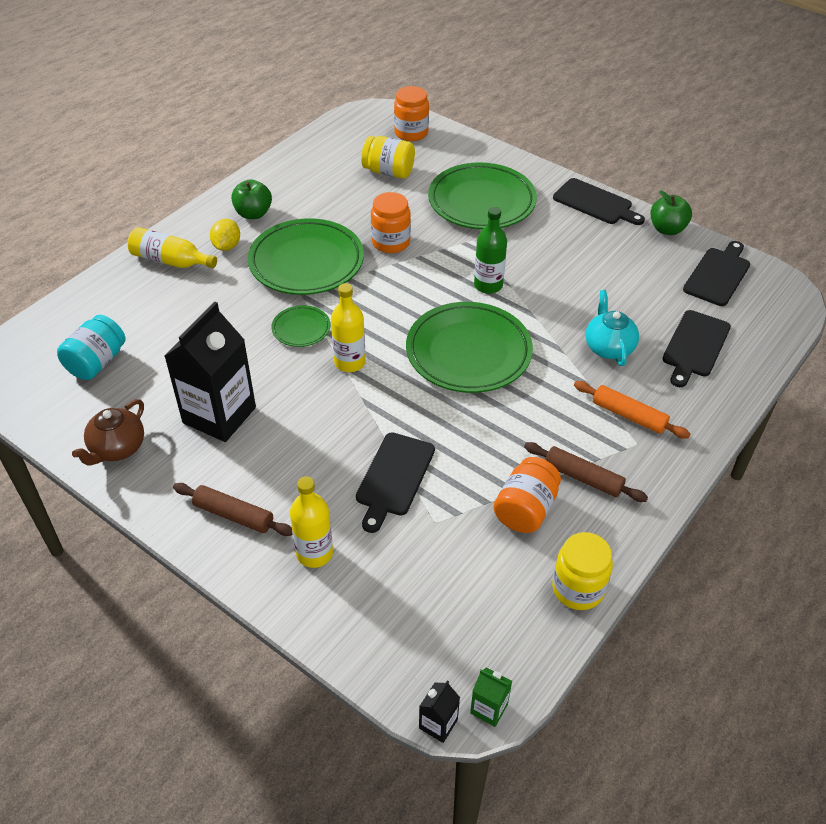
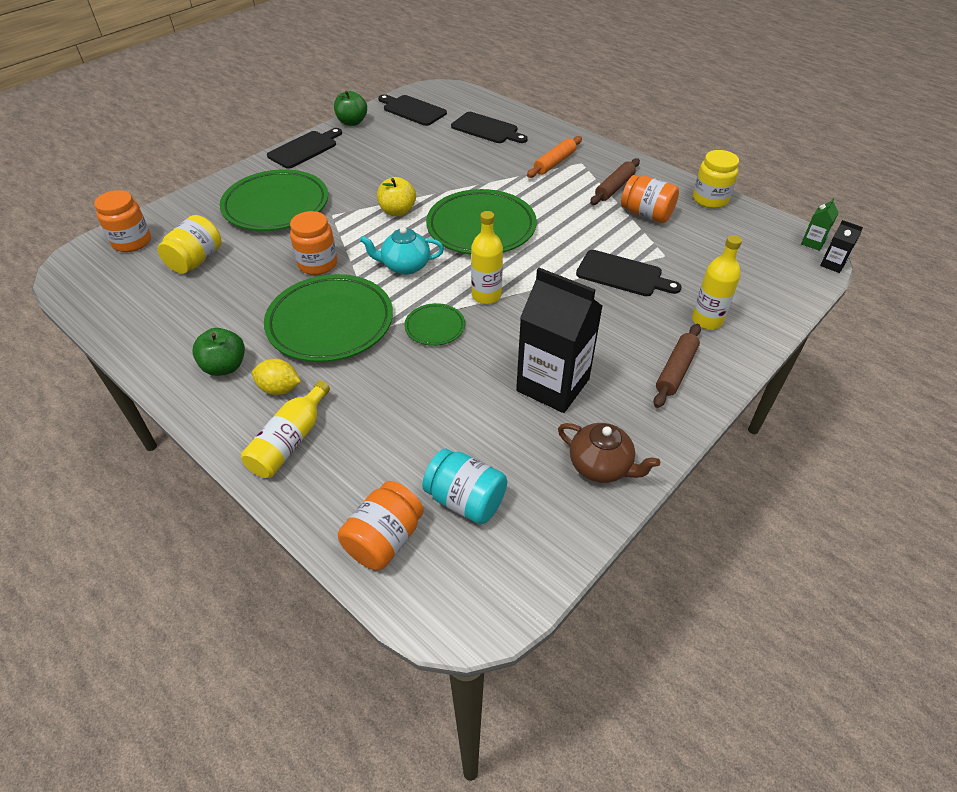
camera: 85 degrees left, 0 degrees up
green bottle [474,207,507,294] -> yellow apple [377,177,416,216]
turquoise teapot [585,290,639,366] -> turquoise teapot moved to [360,227,444,275]
none -> orange jar [338,481,424,570]

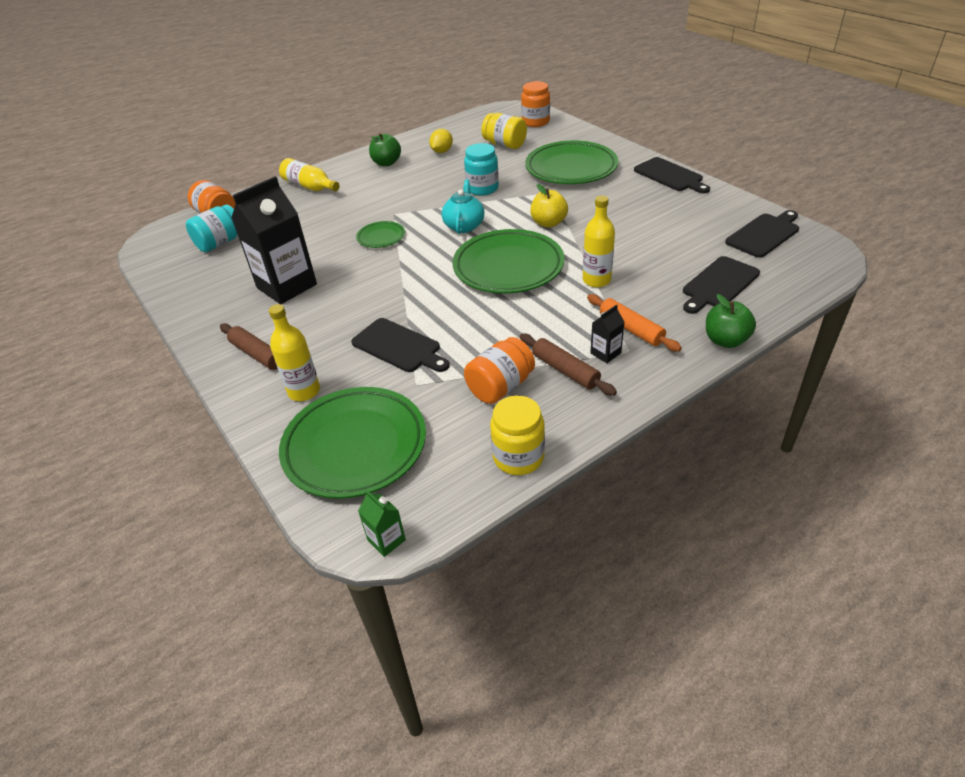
camera: 105 degrees right, 5 degrees down
yellow lemon [252,359,301,395] -> yellow lemon moved to [429,129,453,153]
green plate [264,274,393,362] -> green plate moved to [279,387,426,499]
orange jar [290,211,337,275] -> turquoise jar [464,143,499,196]
green apple [334,91,367,126] -> green apple moved to [706,294,756,348]
yellow bottle [471,211,503,304] -> yellow bottle moved to [583,195,615,287]
brown teapot [558,423,660,483] -> none
black cutting board [576,250,682,296] -> black cutting board turned 90 degrees counterclockwise [351,318,449,372]
black carton [820,220,863,273] -> black carton moved to [590,305,624,363]

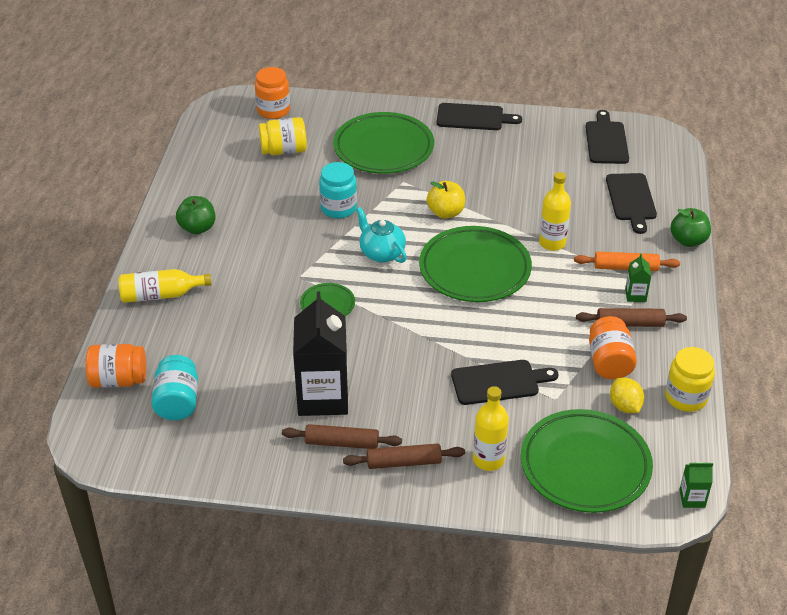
camera: 50 degrees left, 0 degrees up
yellow lemon [429,129,453,153] -> yellow lemon moved to [610,378,644,413]
black carton [590,305,624,363] -> green carton [625,253,651,302]
none -> brown rolling pin [282,424,402,449]

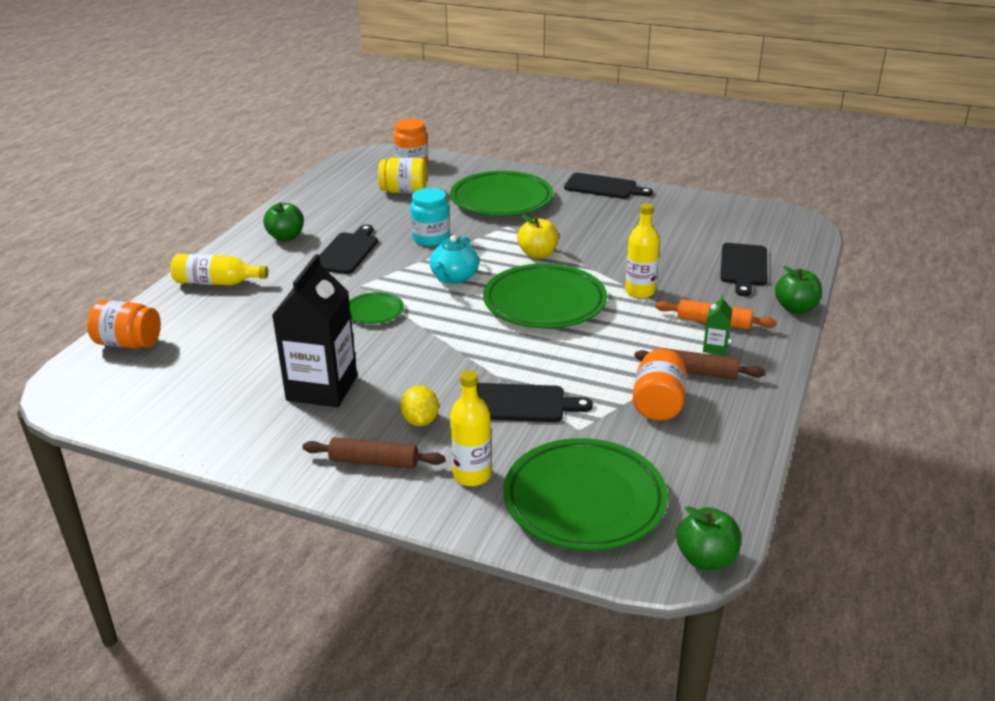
camera: 15 degrees right, 10 degrees down
turquoise jar [152,355,198,420] -> none
brown rolling pin [282,424,402,449] -> none
turquoise teapot [356,207,407,263] -> turquoise teapot turned 135 degrees counterclockwise [430,235,479,284]
black cutting board [585,110,629,164] -> black cutting board moved to [319,225,378,274]
yellow lemon [610,378,644,413] -> yellow lemon moved to [401,386,439,426]
yellow jar [665,347,715,412] -> none
green carton [679,462,713,508] -> green apple [676,506,741,570]

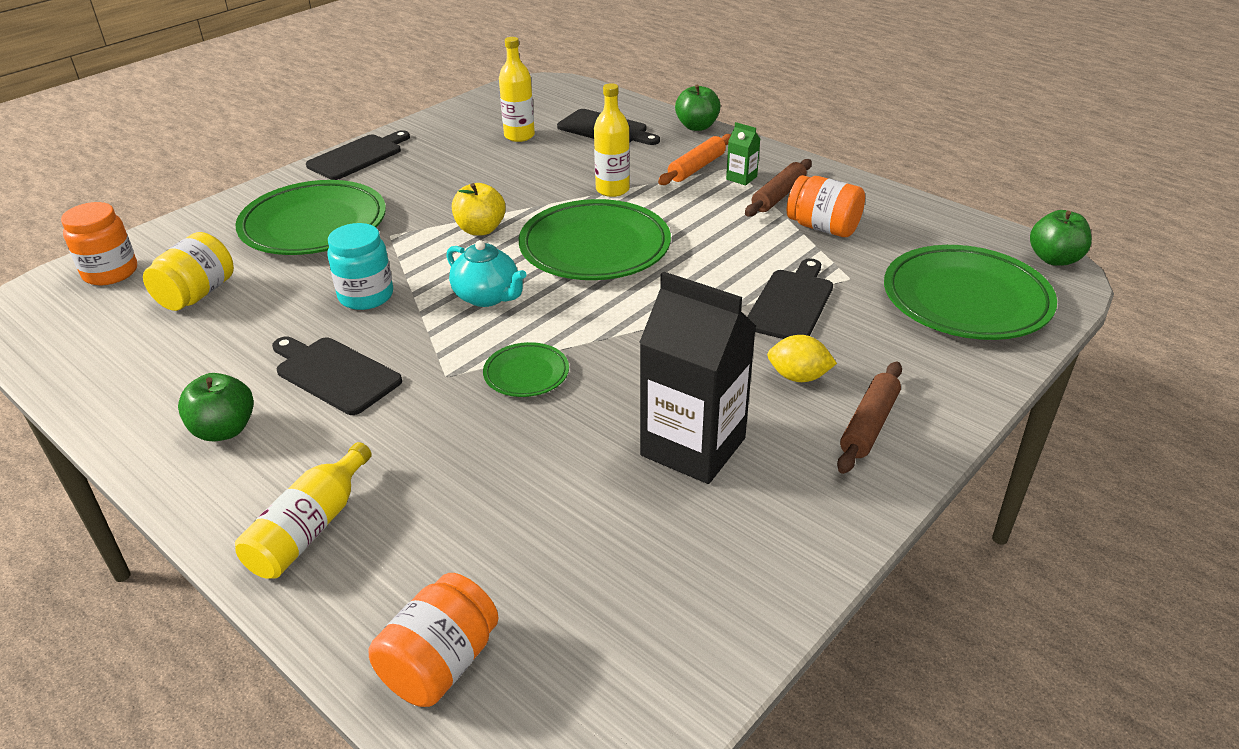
camera: 70 degrees left, 5 degrees up
yellow bottle [450,370,491,486] -> yellow bottle moved to [499,37,535,142]

